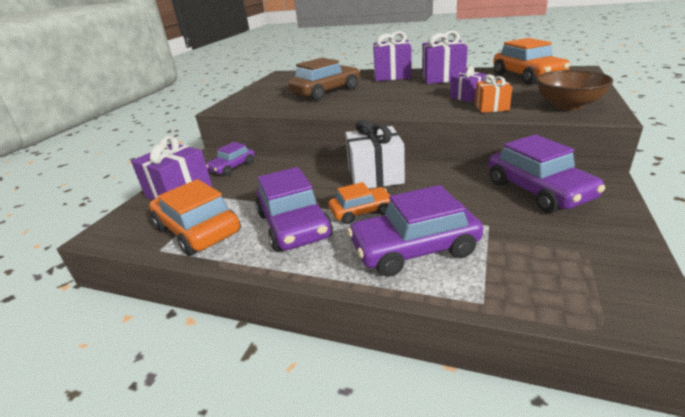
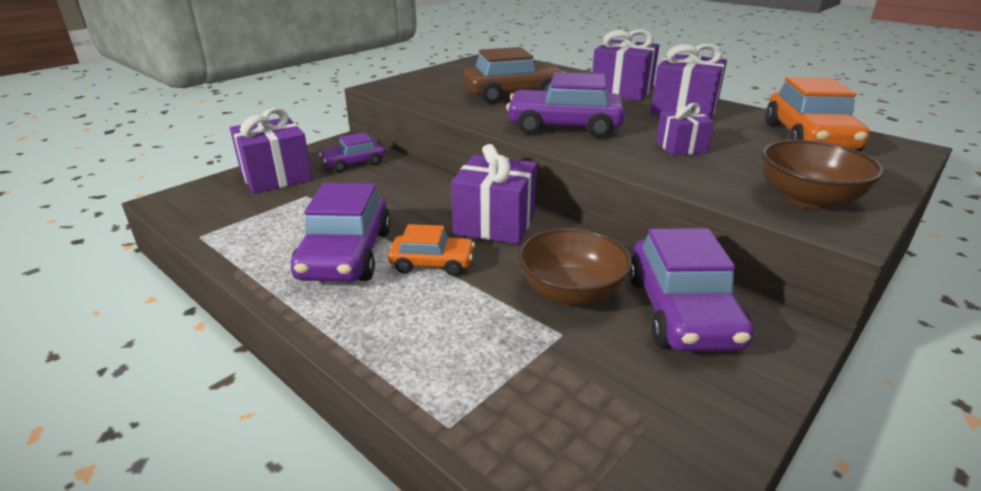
camera: 20 degrees right, 0 degrees up
orange car [149,179,241,256] -> none
white gift [345,120,405,189] -> purple gift [451,144,537,244]
purple car [347,185,483,277] -> purple car moved to [506,72,625,138]
orange gift [475,74,512,113] -> none
none -> brown bowl [518,228,632,306]

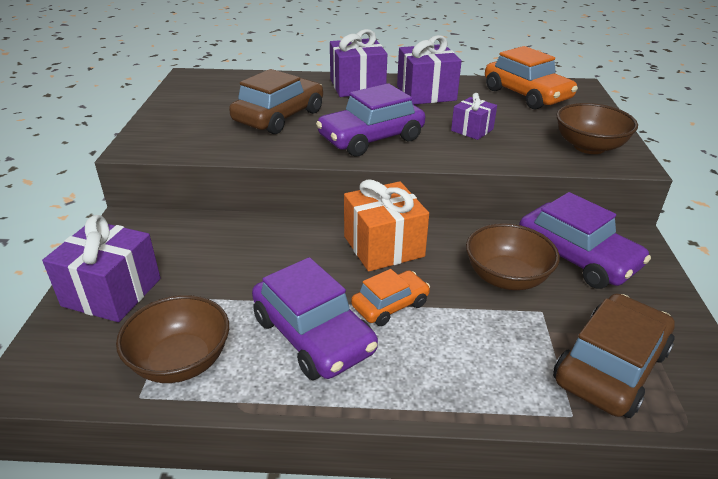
camera: 40 degrees left, 5 degrees up
purple car [319,132,385,172] -> none
purple gift [451,144,537,244] -> orange gift [344,179,429,272]
none -> brown bowl [116,295,229,383]
none -> brown car [553,293,675,418]

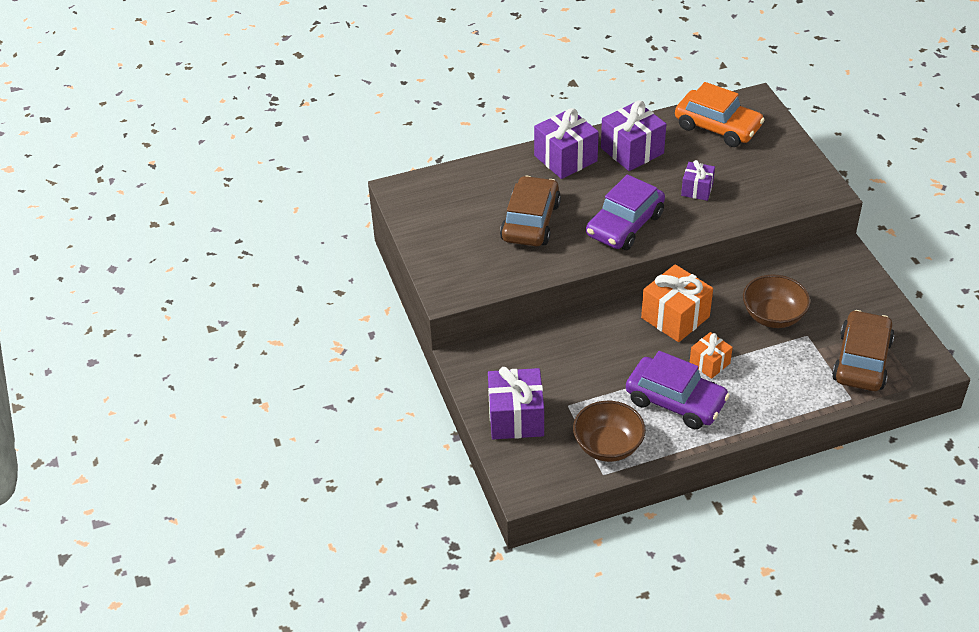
camera: 20 degrees left, 10 degrees up
orange car [351,269,430,326] -> orange gift [689,332,733,379]
purple car [519,192,651,289] -> none
brown bowl [556,103,638,154] -> none

